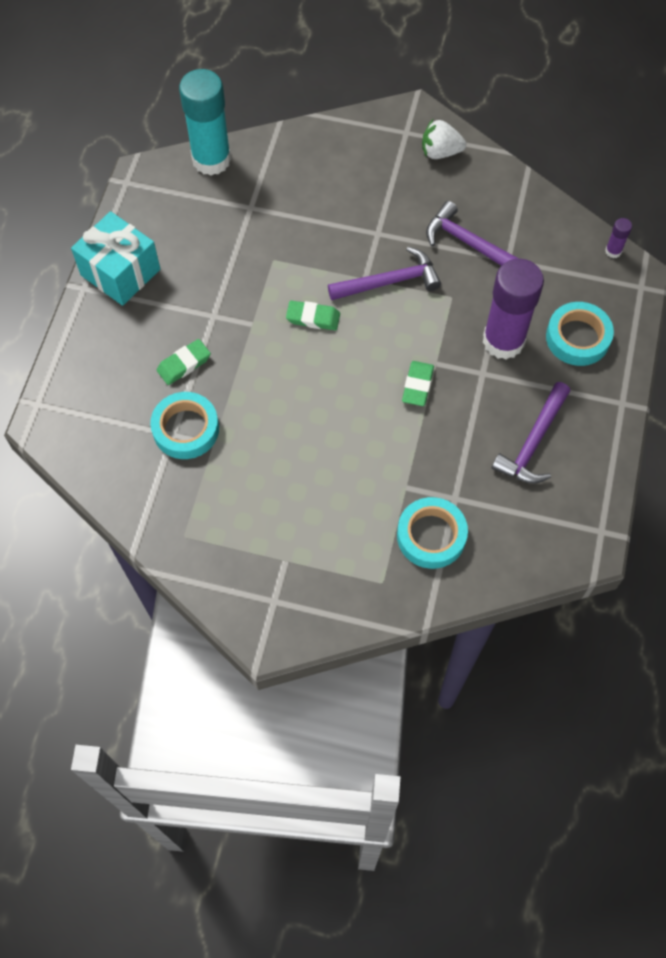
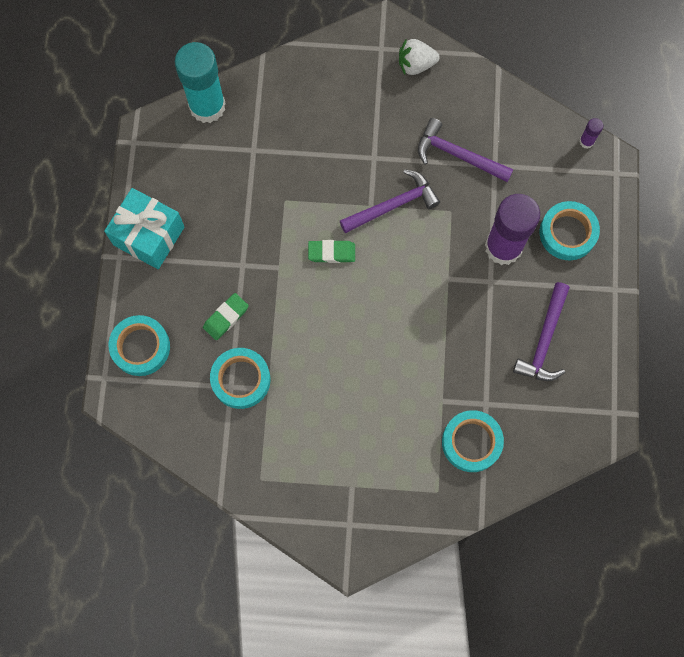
camera: 10 degrees left, 10 degrees up
green eraser [402,361,434,406] -> none
none -> turquoise tape [109,315,170,376]

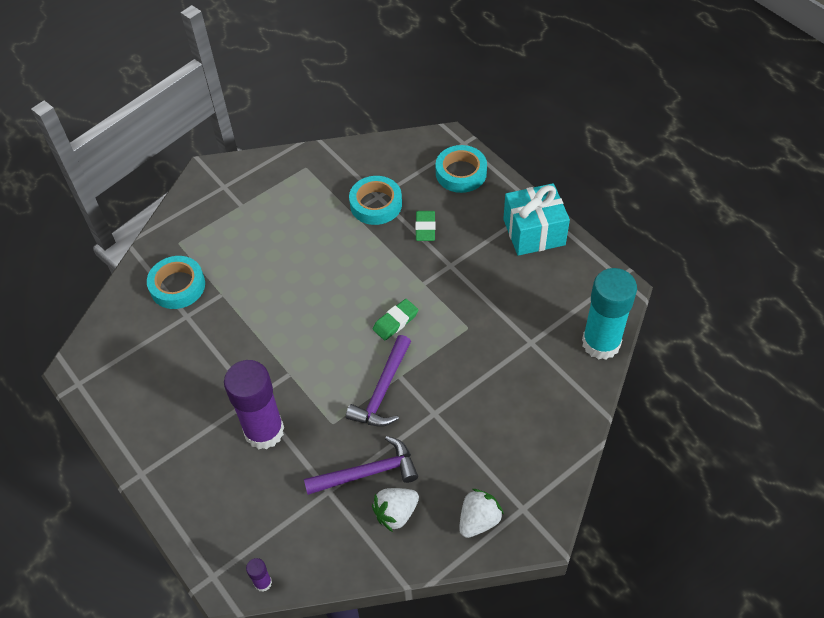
camera: 140 degrees right, 20 degrees down
purple hammer [513,282,570,381] -> none
turquoise tape [540,201,600,260] -> none
none -> white strawberry [372,488,419,532]

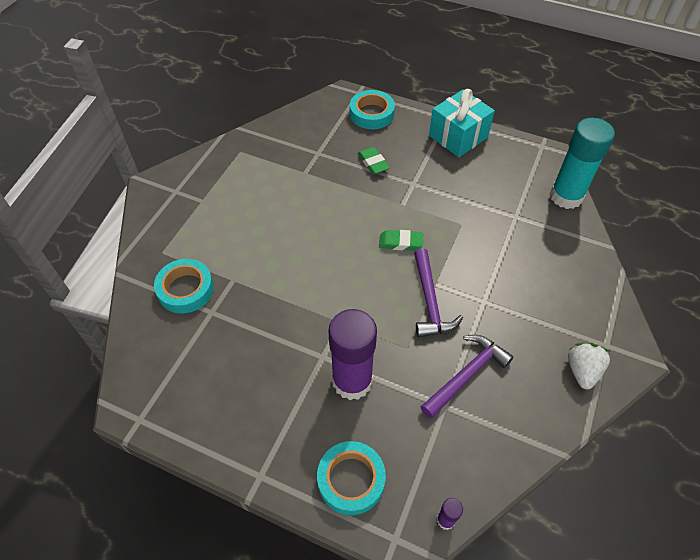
camera: 30 degrees left, 0 degrees up
turquoise tape [349,176,402,225] -> turquoise tape moved to [317,441,386,515]
white strawberry [372,488,419,532] -> none
green eraser [373,299,418,340] -> green eraser turned 75 degrees clockwise [379,230,423,251]

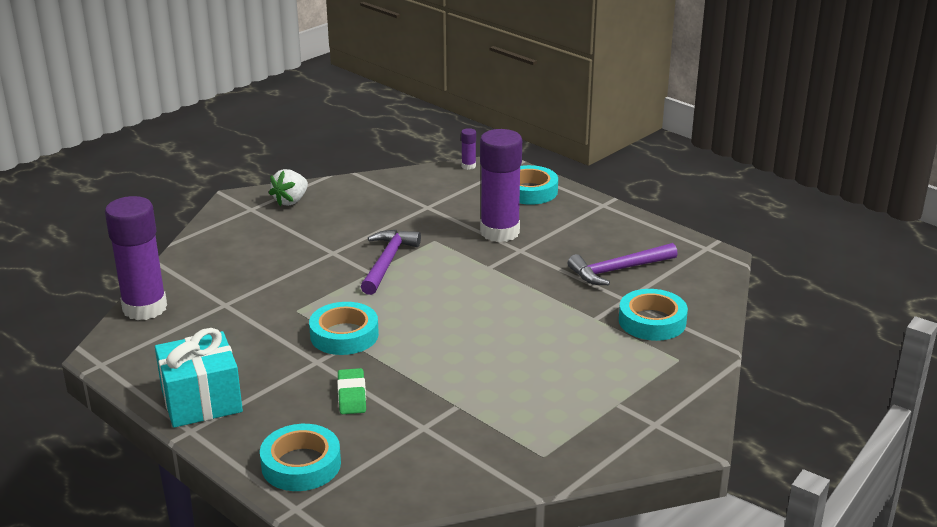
camera: 160 degrees left, 25 degrees down
green eraser [379,230,423,251] -> none
purple hammer [421,335,513,418] -> purple hammer moved to [568,243,678,285]
turquoise glue stick [550,118,615,209] -> purple glue stick [105,196,167,320]
none -> turquoise tape [309,302,379,355]

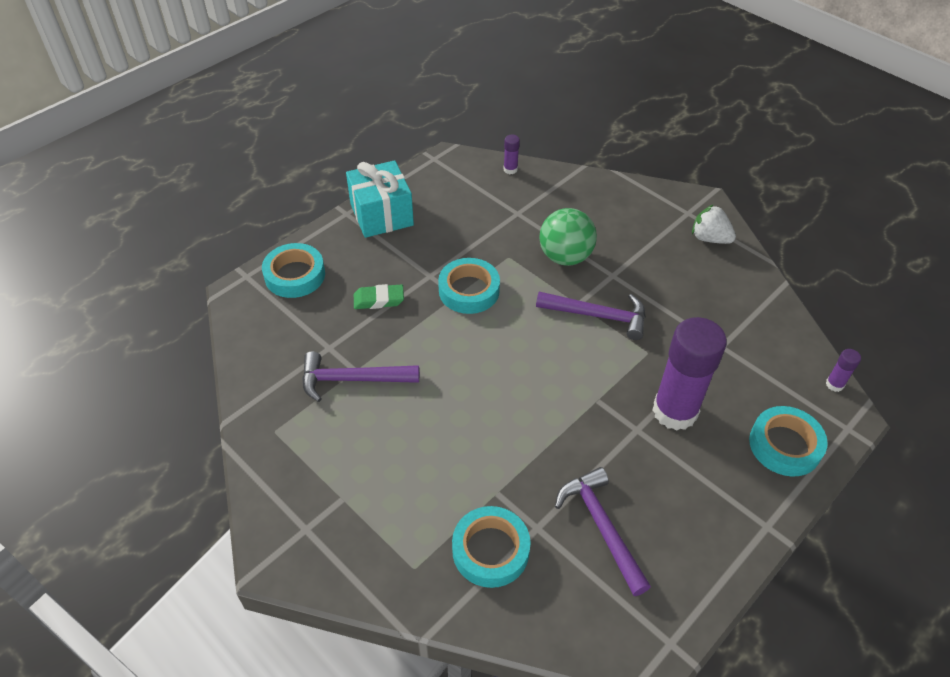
camera: 90 degrees right, 20 degrees up
purple glue stick [105,196,167,320] -> purple glue stick [504,135,520,174], size x0.40
none -> purple hammer [302,352,419,402]
none -> green ball [539,208,597,266]

